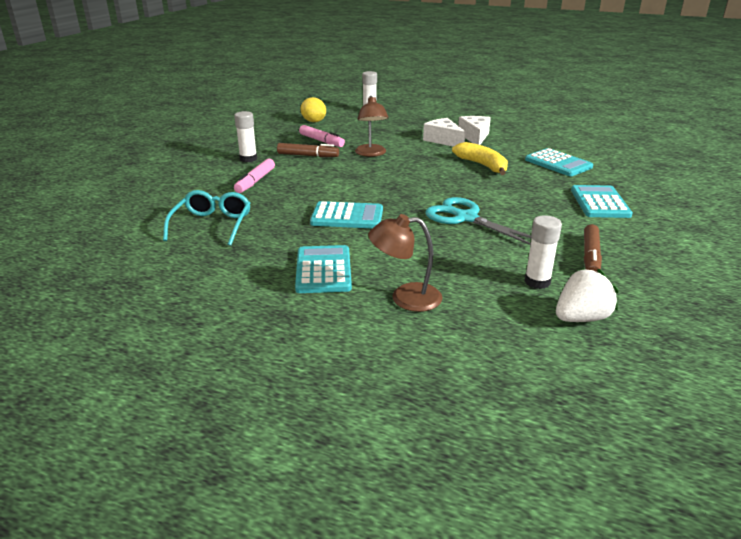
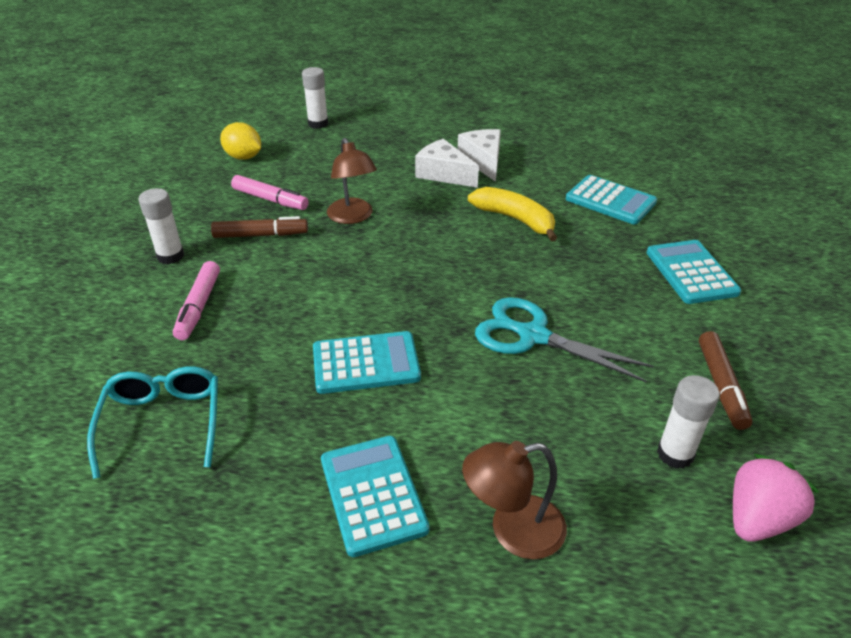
camera: 15 degrees left, 10 degrees up
white strawberry [556,269,619,322] -> pink strawberry [733,453,819,542]

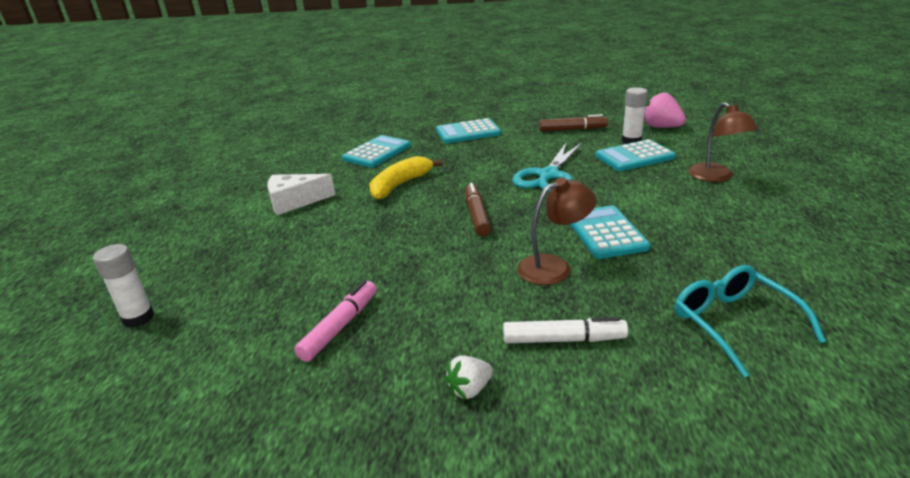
camera: 90 degrees left, 10 degrees down
turquoise glasses [87,367,218,479] -> turquoise glasses turned 75 degrees clockwise [675,265,826,378]
white glue stick [139,188,184,264] -> white strawberry [445,355,493,399]
pink marker [173,261,220,340] -> white marker [503,317,628,344]
brown marker [211,216,308,238] -> brown marker moved to [465,183,491,236]
yellow lemon [220,122,261,160] -> none
turquoise calculator [321,436,429,557] -> turquoise calculator moved to [595,139,676,171]
brown lamp [327,138,377,224] -> brown lamp moved to [517,177,597,285]
white cheese [415,139,479,188] -> none

